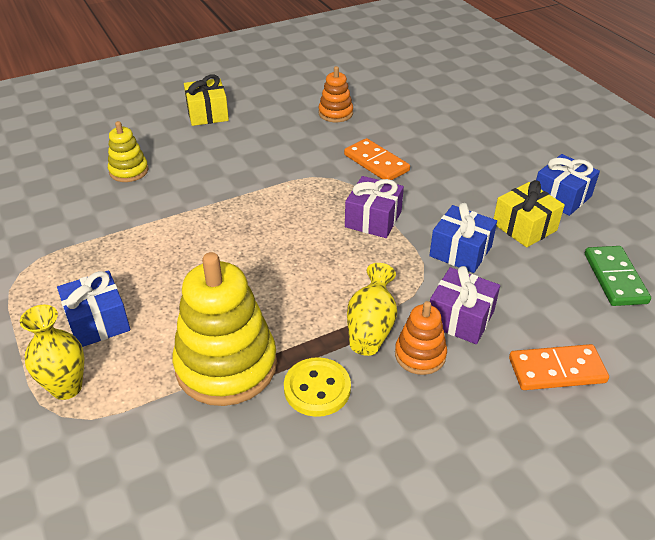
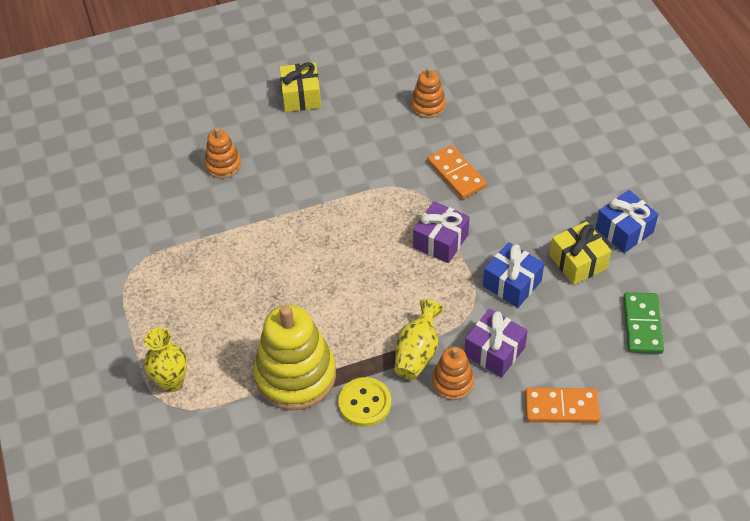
camera: 10 degrees right, 10 degrees up
blue gift [57,270,130,347] -> none
yellow stacking toy [108,121,148,182] -> orange stacking toy [204,127,241,179]

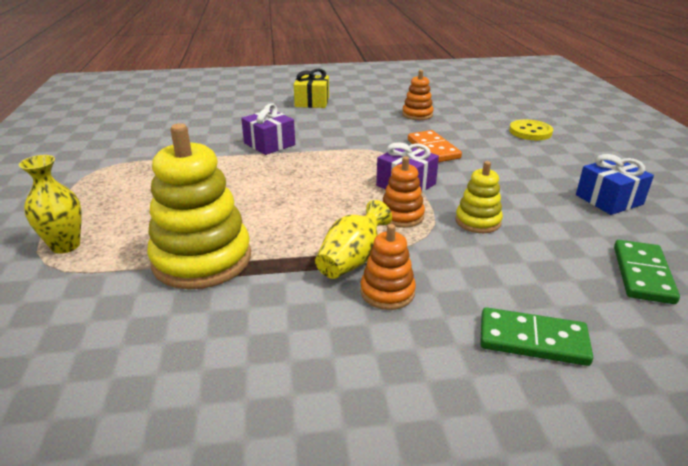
camera: 10 degrees right, 20 degrees down
orange stacking toy [204,127,241,179] -> orange stacking toy moved to [382,156,425,228]
yellow button [338,377,391,427] -> yellow button moved to [509,119,553,140]
purple gift [465,309,528,377] -> purple gift moved to [241,103,295,155]
blue gift [483,242,544,308] -> yellow stacking toy [455,161,503,233]
orange domino [525,388,600,423] -> green domino [480,307,593,366]
yellow gift [550,221,611,285] -> none

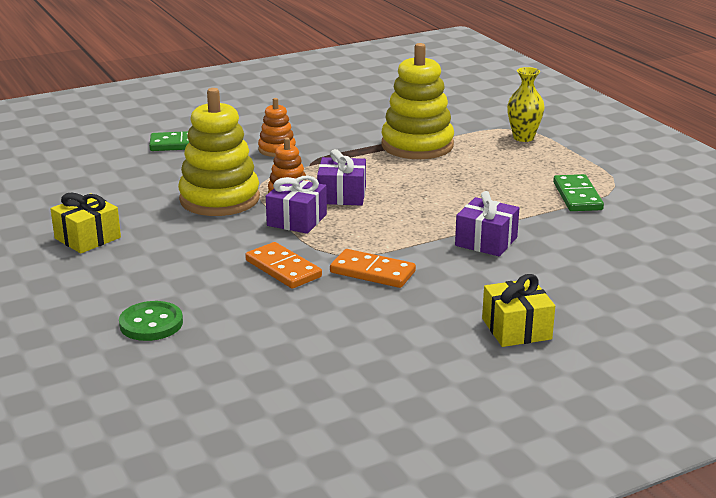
camera: 160 degrees right, 5 degrees down
yellow vase [315,200,392,279] -> none
orange stacking toy [402,70,434,120] -> none
yellow stacking toy [455,161,503,233] -> yellow stacking toy [178,88,260,216], size x1.95
yellow button [509,119,553,140] -> green button [119,301,183,341]
blue gift [576,154,654,215] -> yellow gift [51,193,121,253]
green domino [614,240,680,304] -> green domino moved to [553,174,604,211]
none -> purple gift [317,149,366,206]
none -> orange domino [330,249,416,288]

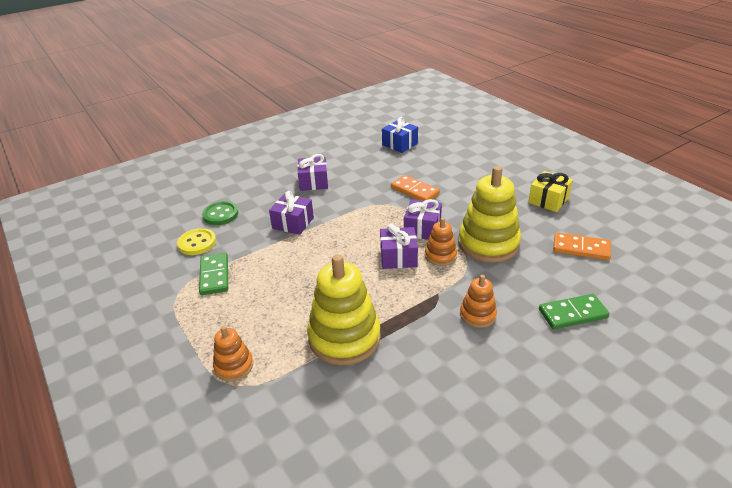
camera: 175 degrees right, 10 degrees up
green button [119,301,183,341] -> green button moved to [202,201,238,225]
orange domino [330,249,416,288] -> orange domino moved to [553,232,611,260]
yellow gift [482,274,555,347] -> none
yellow vase [507,67,545,142] -> orange stacking toy [213,326,253,382]
none -> yellow button [177,228,216,255]
none -> purple gift [297,154,328,191]
none -> blue gift [382,117,418,153]

